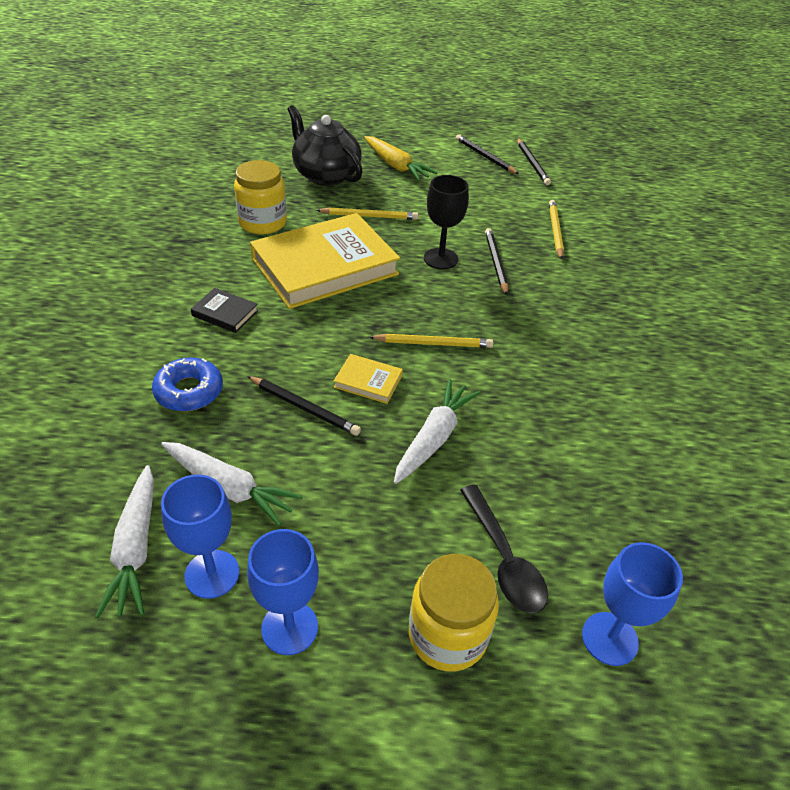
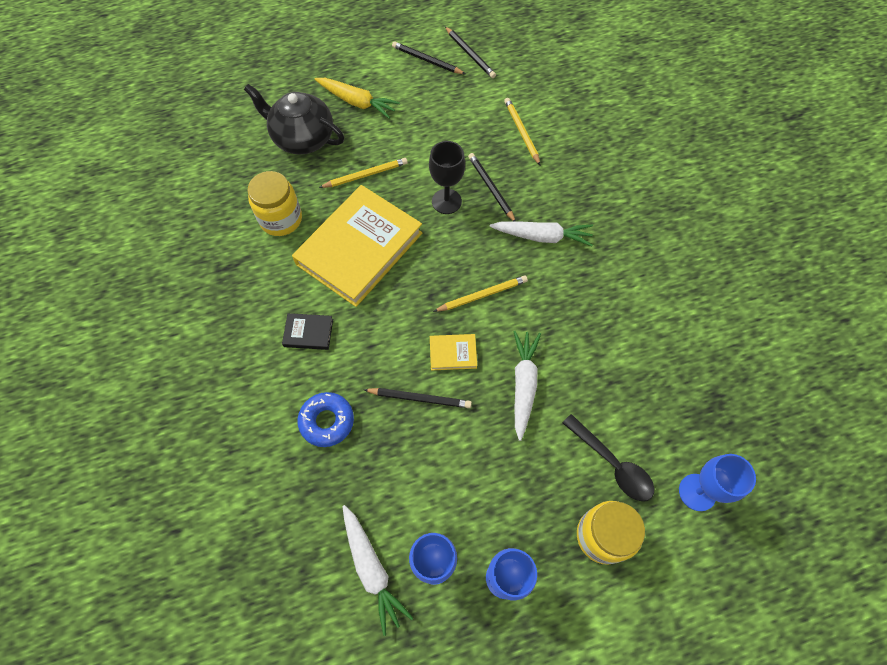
camera: 20 degrees left, 20 degrees up
white carrot [161,442,303,526] -> white carrot moved to [490,221,593,246]

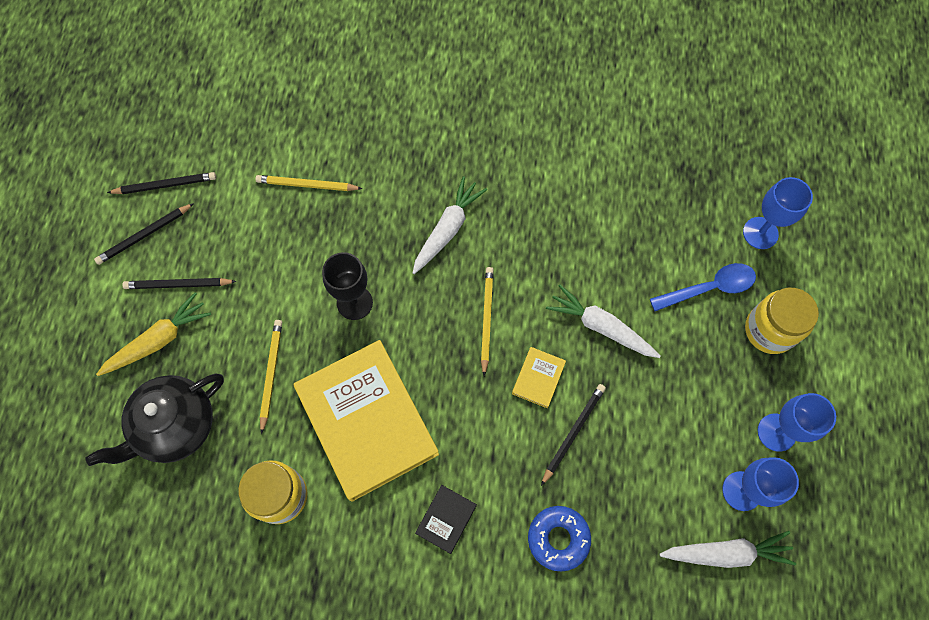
camera: 65 degrees left, 5 degrees up
black pencil [468,153,516,221] -> black pencil moved to [122,278,237,289]
black spoon [563,414,654,501] -> blue spoon [650,263,756,311]

